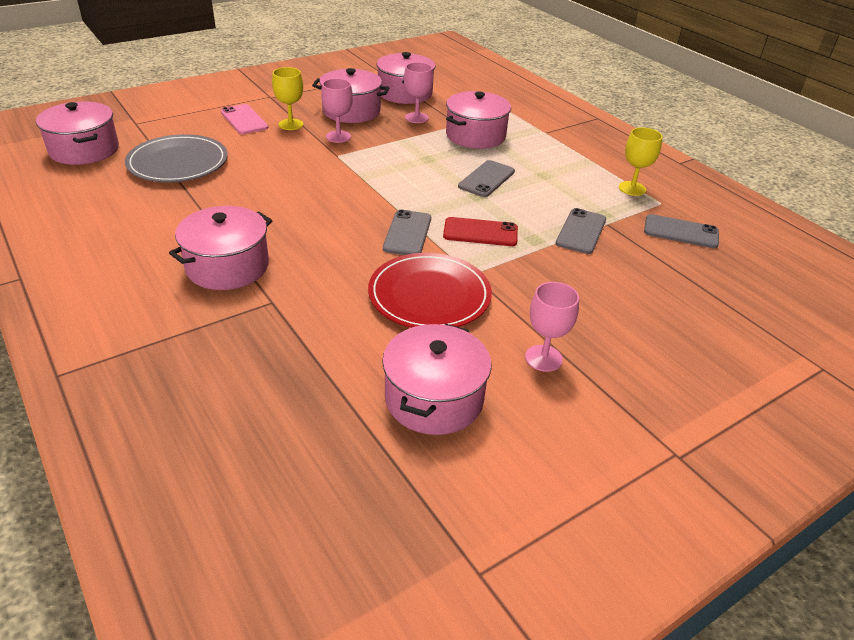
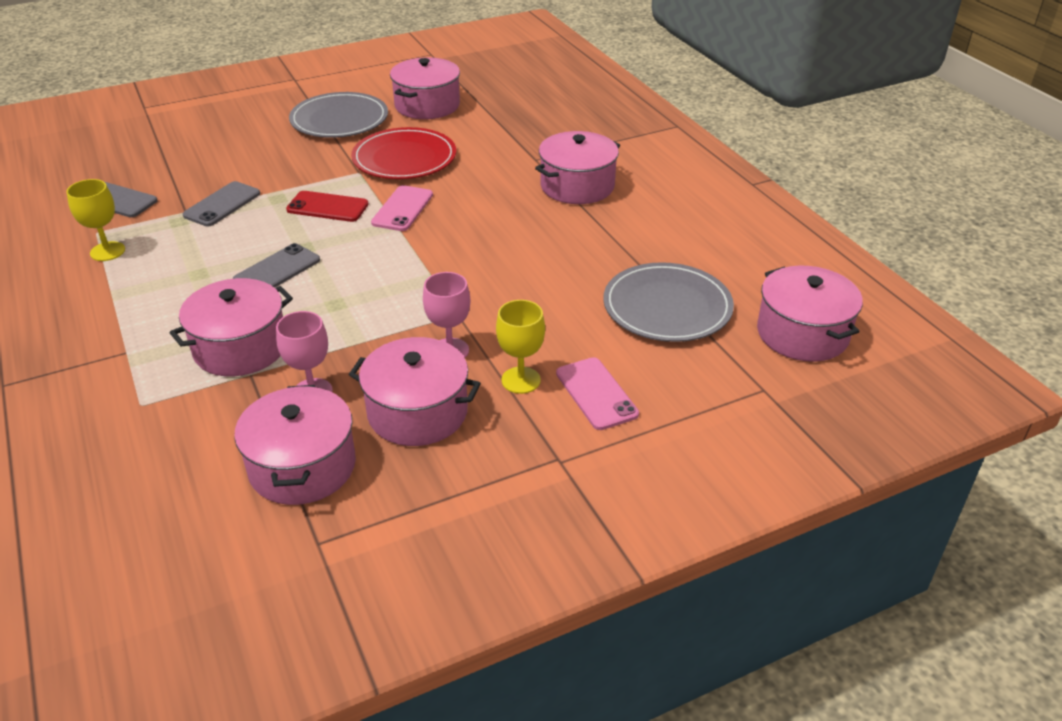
camera: 170 degrees left, 0 degrees up
grey phone [383,210,431,255] -> pink phone [371,185,433,231]
pink goblet [525,282,579,372] -> grey plate [289,92,388,138]

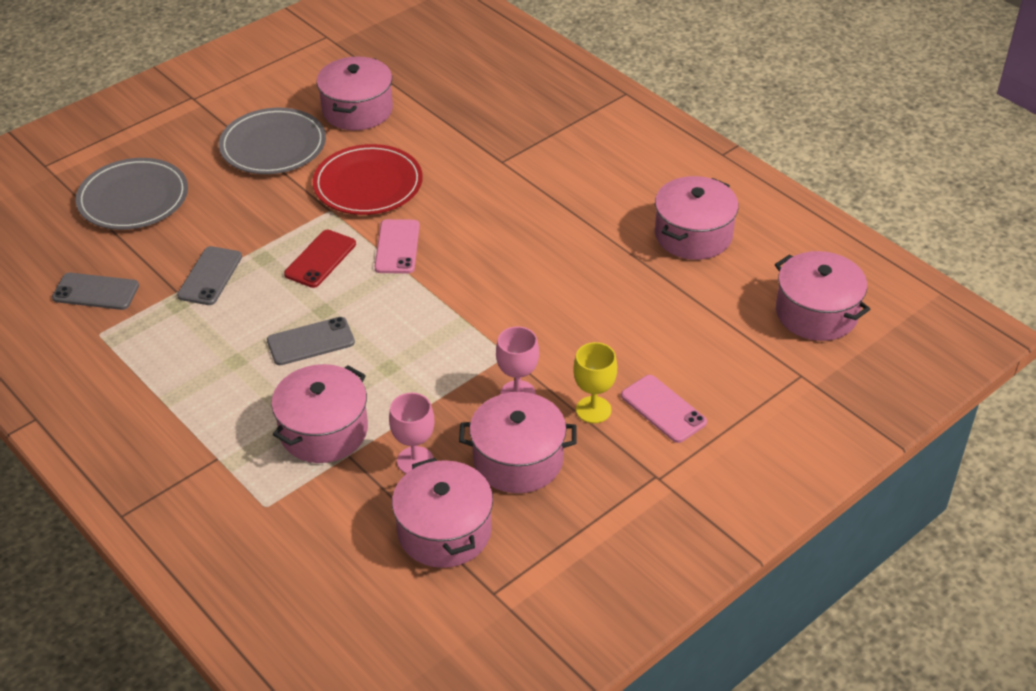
camera: 15 degrees left, 5 degrees up
yellow goblet [66,179,125,261] -> none
grey phone [233,243,320,288] -> grey phone turned 45 degrees clockwise [267,317,355,365]
red phone [286,191,368,222] -> red phone turned 60 degrees counterclockwise [284,230,356,288]
pink pot [535,131,620,204] -> pink pot moved to [655,176,739,260]
grey plate [603,262,734,342] -> grey plate moved to [76,158,188,230]

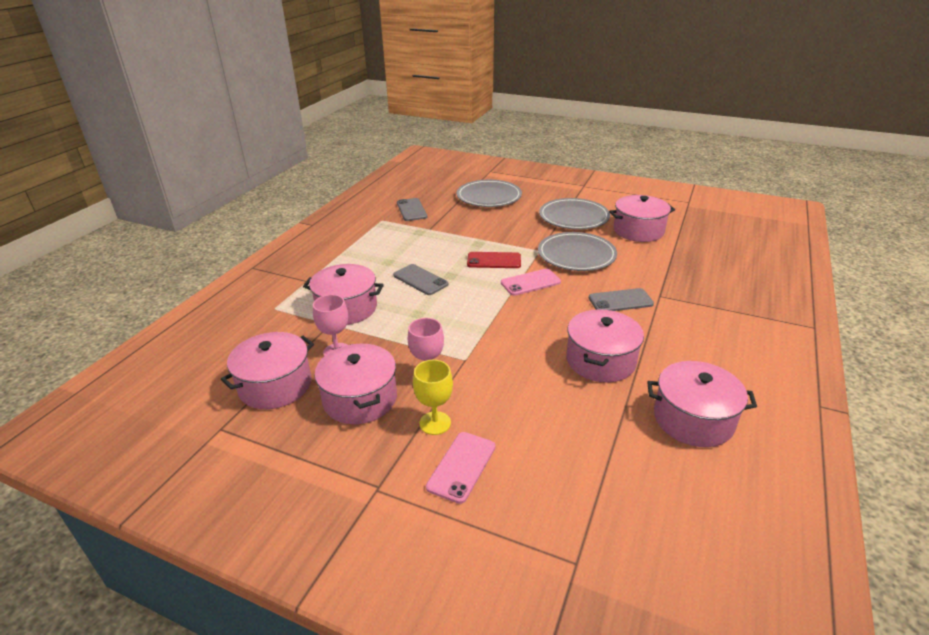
camera: 65 degrees right, 10 degrees down
grey phone [177,246,242,305] -> grey phone moved to [589,288,654,311]
red plate [313,144,423,215] -> grey plate [538,232,617,271]
pink pot [775,251,870,341] -> pink pot moved to [566,309,644,382]

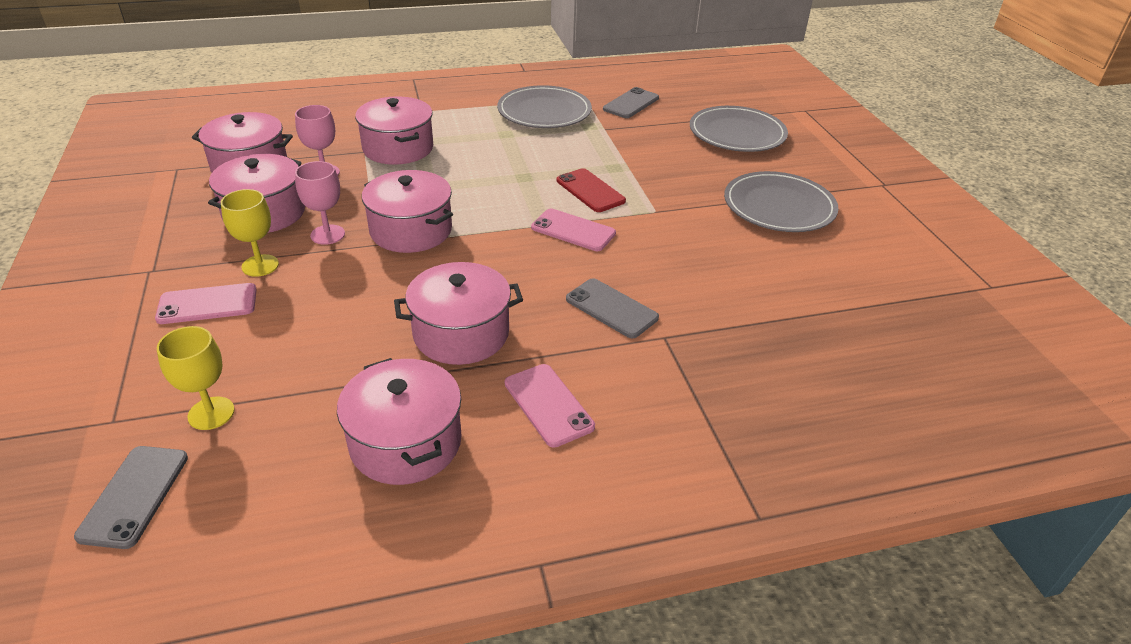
camera: 50 degrees right, 5 degrees up
grey phone [393,264,448,295] -> grey phone moved to [74,446,188,549]
grey plate [538,232,617,271] -> grey plate moved to [497,85,592,128]
pink pot [609,195,675,242] -> pink pot moved to [362,170,453,253]
none -> yellow goblet [157,326,235,430]
none -> pink phone [505,364,595,447]

